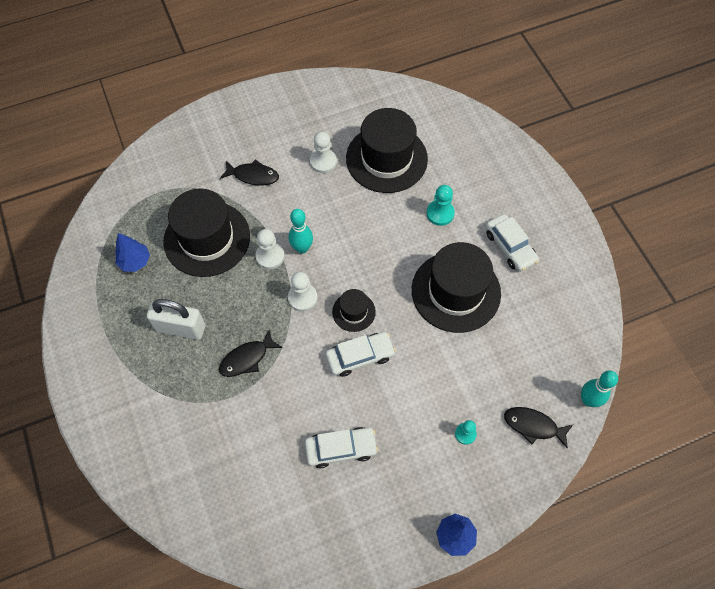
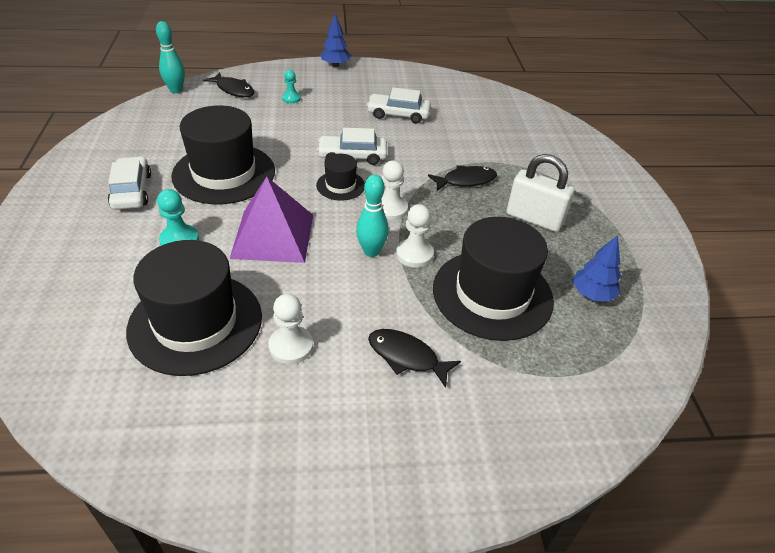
camera: 165 degrees left, 20 degrees down
none -> purple pyramid [230,177,313,263]

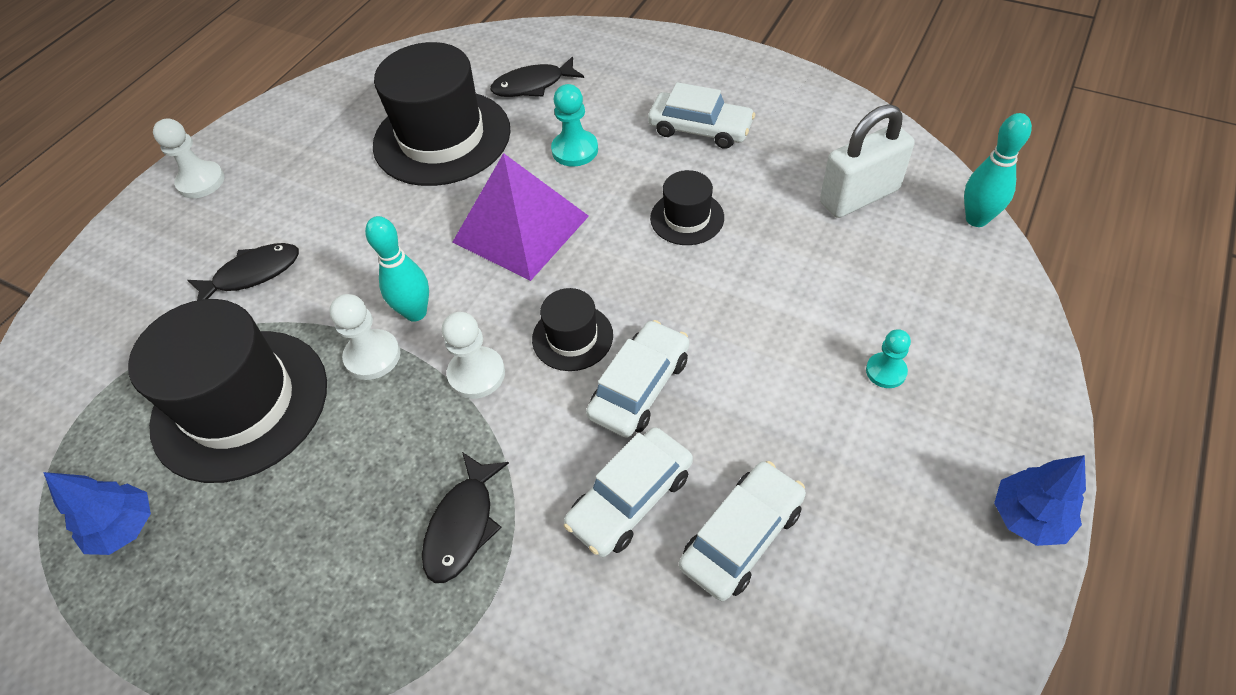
camera: 130 degrees right, 10 degrees up
black hat [171,105,275,204] -> black hat [650,170,724,245], size x0.48
black fish [203,72,254,97] -> black fish moved to [490,56,584,97]
white pawn [268,294,313,364] -> white pawn moved to [153,118,225,198]
white padlock [506,154,575,232] -> white padlock moved to [820,104,915,218]
none -> white car [564,427,693,557]

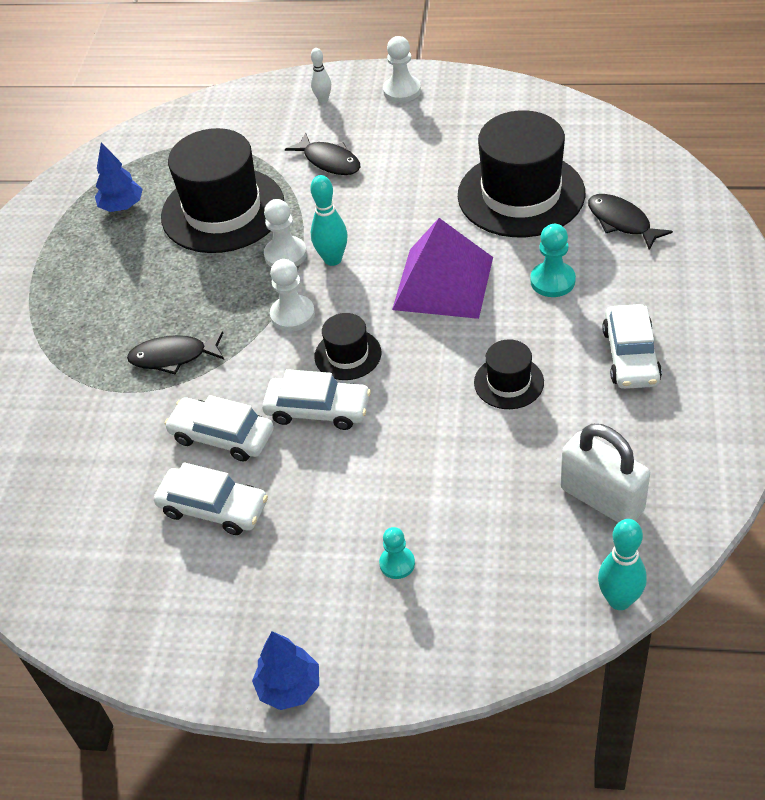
camera: 70 degrees right, 5 degrees down
none -> white bowling pin [311,48,331,103]

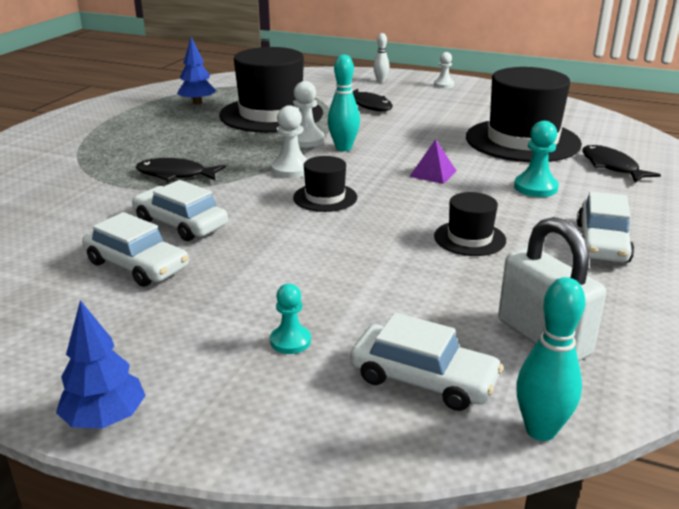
camera: 10 degrees right, 20 degrees down
white car [262,369,371,430] -> white car moved to [350,312,503,411]
white pawn [383,36,421,103] -> white pawn [434,52,454,88], size x0.67
purple pyramid [392,218,493,319] -> purple pyramid [409,139,457,184], size x0.45

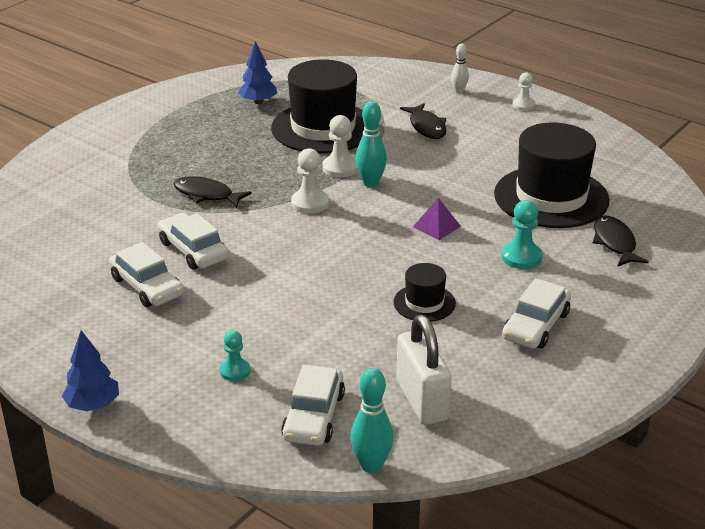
camera: 15 degrees right, 5 degrees up
black hat [293,156,357,212] -> none
white car [350,312,503,411] -> white car turned 60 degrees clockwise [281,365,345,446]

